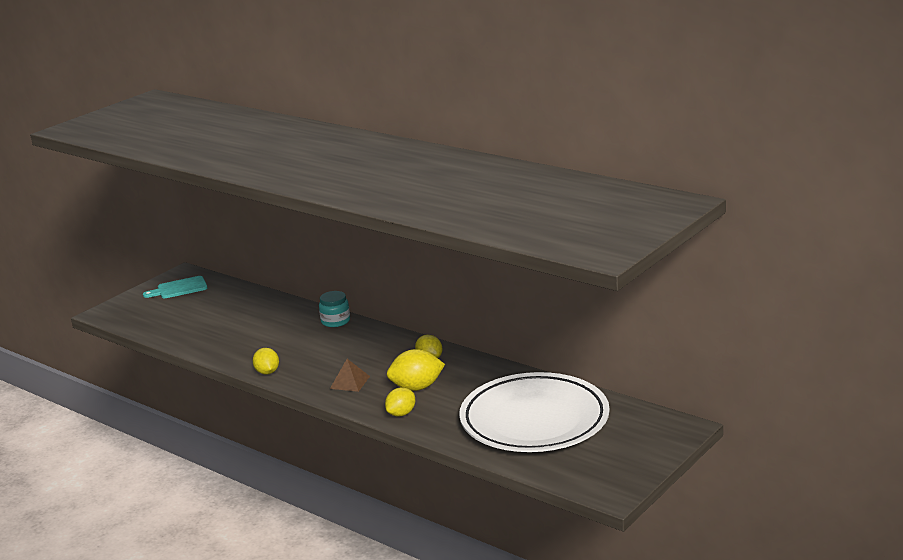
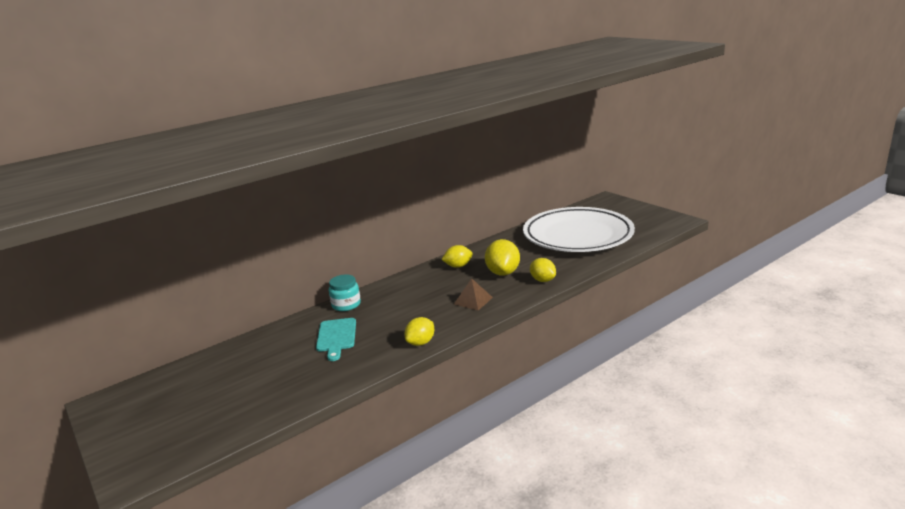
camera: 75 degrees left, 0 degrees up
turquoise cutting board [143,276,207,298] -> turquoise cutting board moved to [316,318,356,361]
yellow lemon [253,348,279,375] -> yellow lemon turned 45 degrees counterclockwise [404,317,434,346]

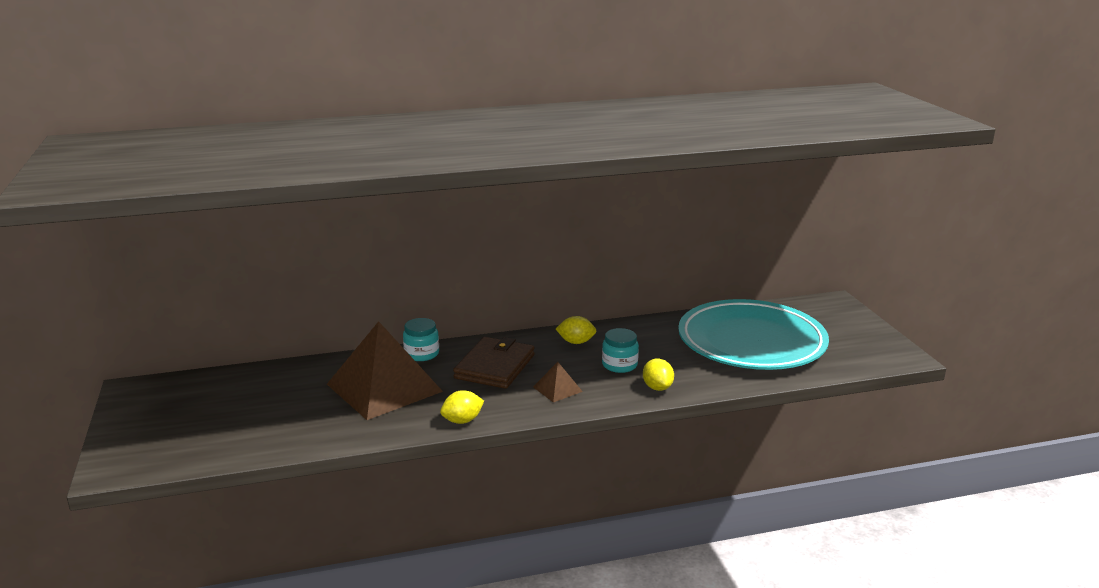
camera: 20 degrees right, 0 degrees up
turquoise cutting board [316,318,356,361] -> brown pyramid [327,321,443,420]
yellow lemon [485,239,520,276] -> turquoise jar [602,328,639,373]
white plate [523,207,635,252] -> turquoise plate [678,299,829,370]
none -> brown wallet [453,337,535,389]

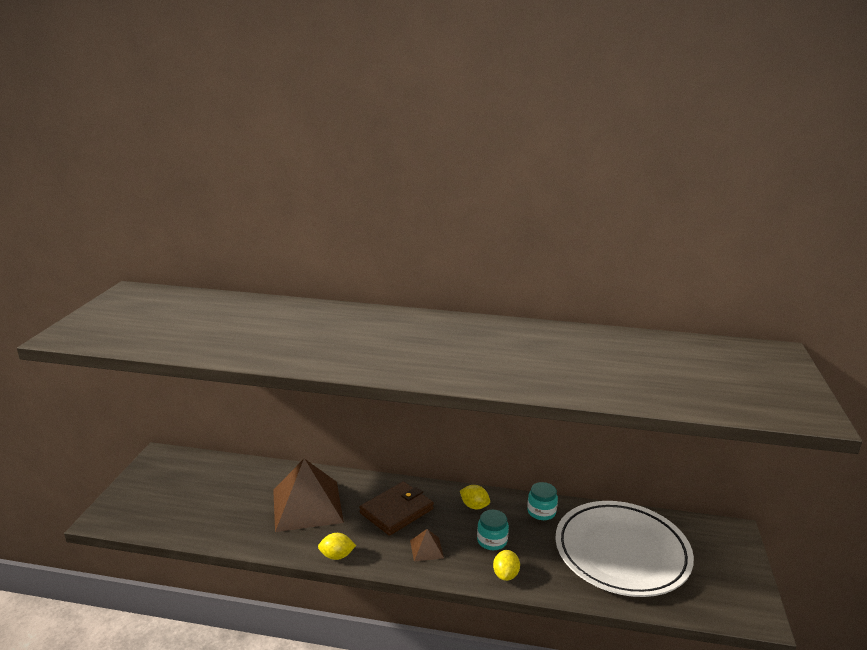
camera: 25 degrees right, 0 degrees up
turquoise jar [403,318,439,361] -> turquoise jar moved to [527,482,558,520]
turquoise plate [678,299,829,370] -> white plate [555,501,694,597]

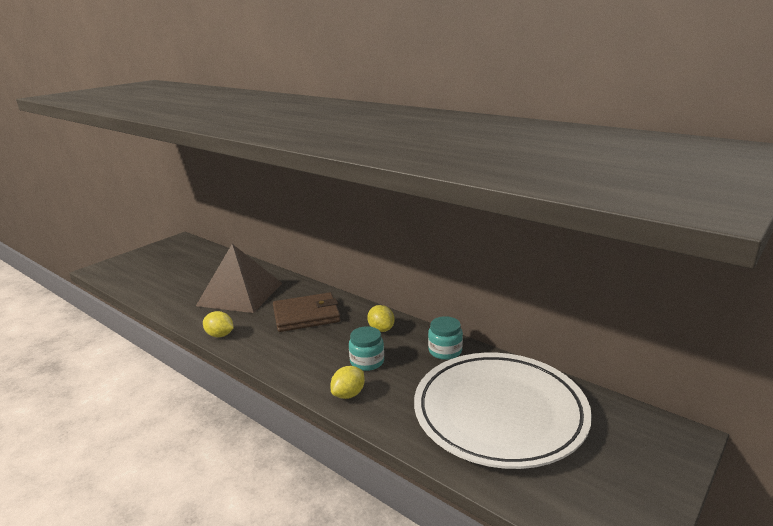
camera: 30 degrees right, 0 degrees up
brown pyramid [410,529,444,562] -> none

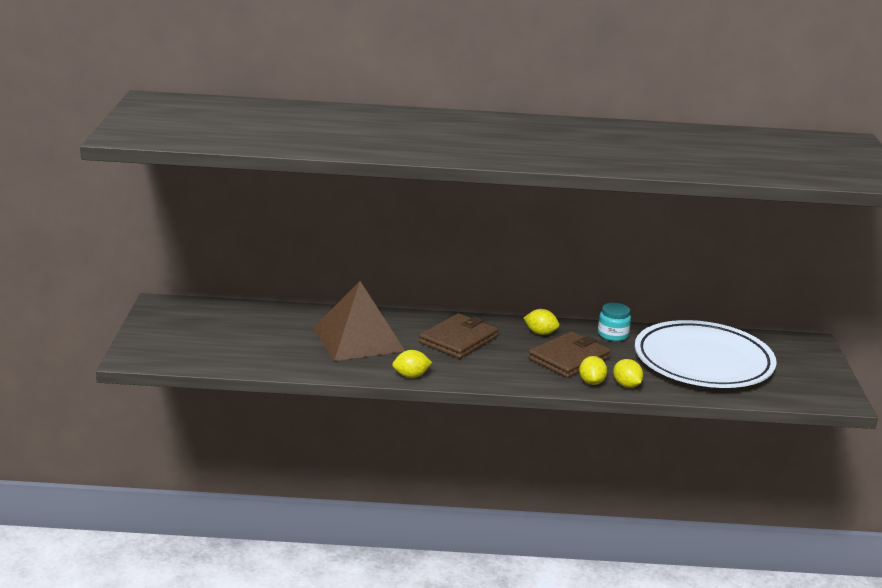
camera: 40 degrees left, 0 degrees up
turquoise jar [349,326,384,371] -> brown wallet [528,331,611,378]
none -> yellow lemon [613,359,643,388]

